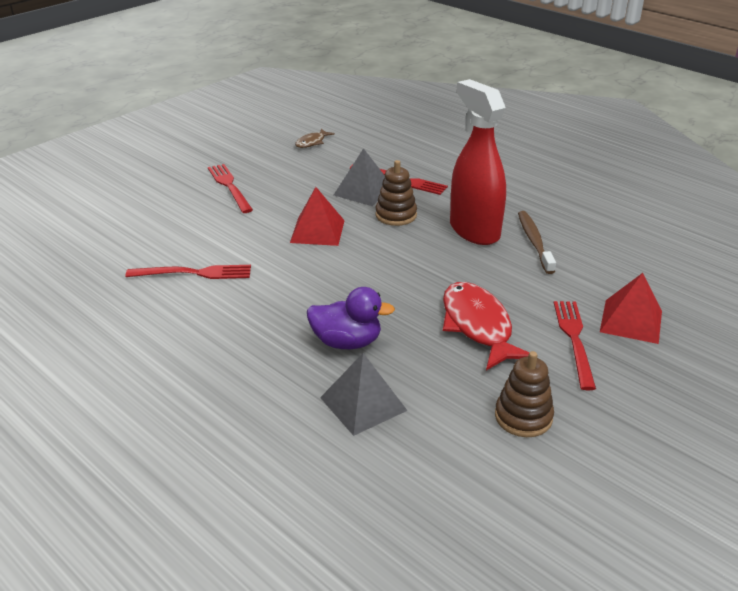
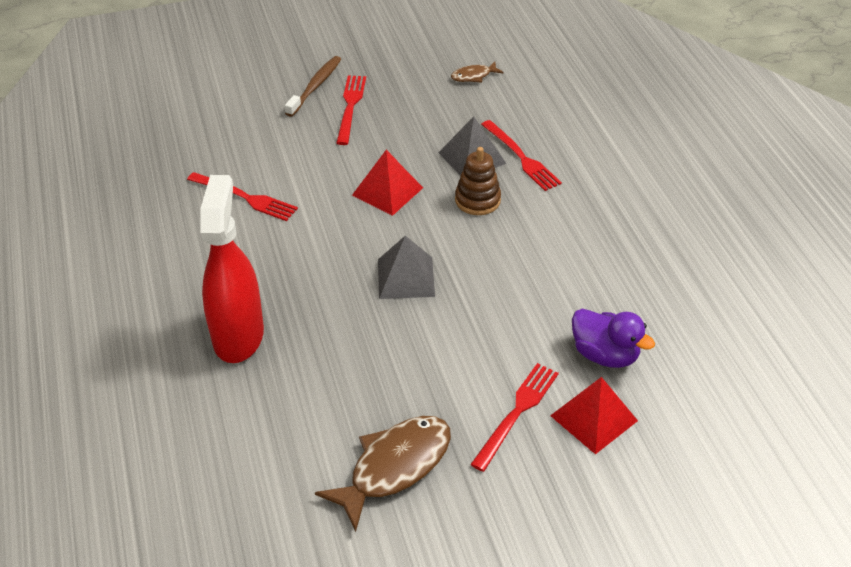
camera: 30 degrees right, 10 degrees up
purple duck [307,287,395,349] -> purple duck moved to [572,308,655,368]
grey pyramid [320,353,408,436] -> grey pyramid moved to [378,236,435,299]
red fish [443,282,530,370] -> none
red spray bottle [450,79,506,245] -> red spray bottle moved to [200,175,264,363]
brown stacking toy [495,351,554,437] -> brown fish [315,416,451,532]
brown toothbrush [518,211,556,274] -> brown toothbrush moved to [285,56,341,117]

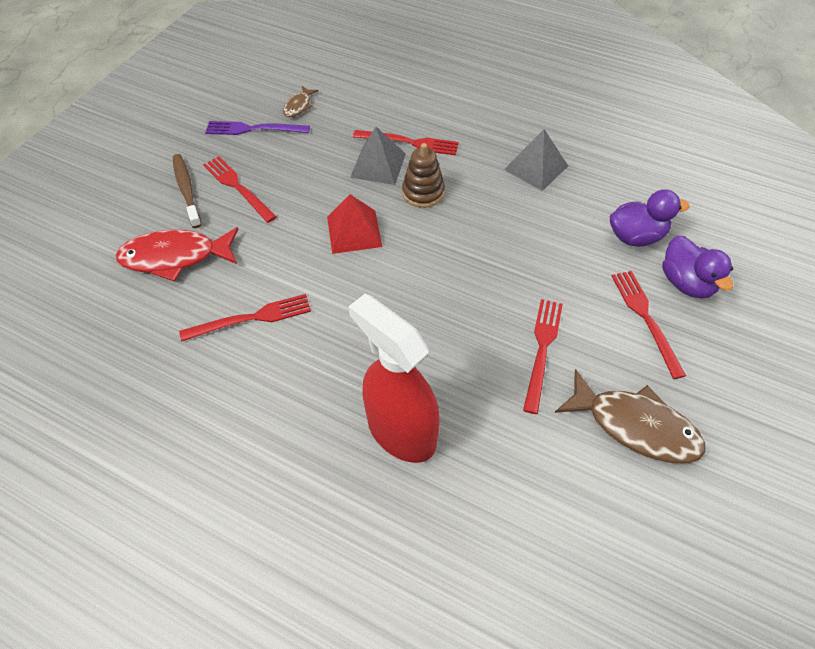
camera: 45 degrees left, 10 degrees up
brown fish [315,416,451,532] -> brown fish turned 120 degrees clockwise [555,369,706,463]
grey pyramid [378,236,435,299] -> grey pyramid moved to [504,129,568,191]
red pyramid [550,377,638,454] -> purple duck [662,235,733,299]
none -> red fish [116,227,239,282]
none -> purple fork [205,121,310,135]
none -> red fork [523,299,563,414]

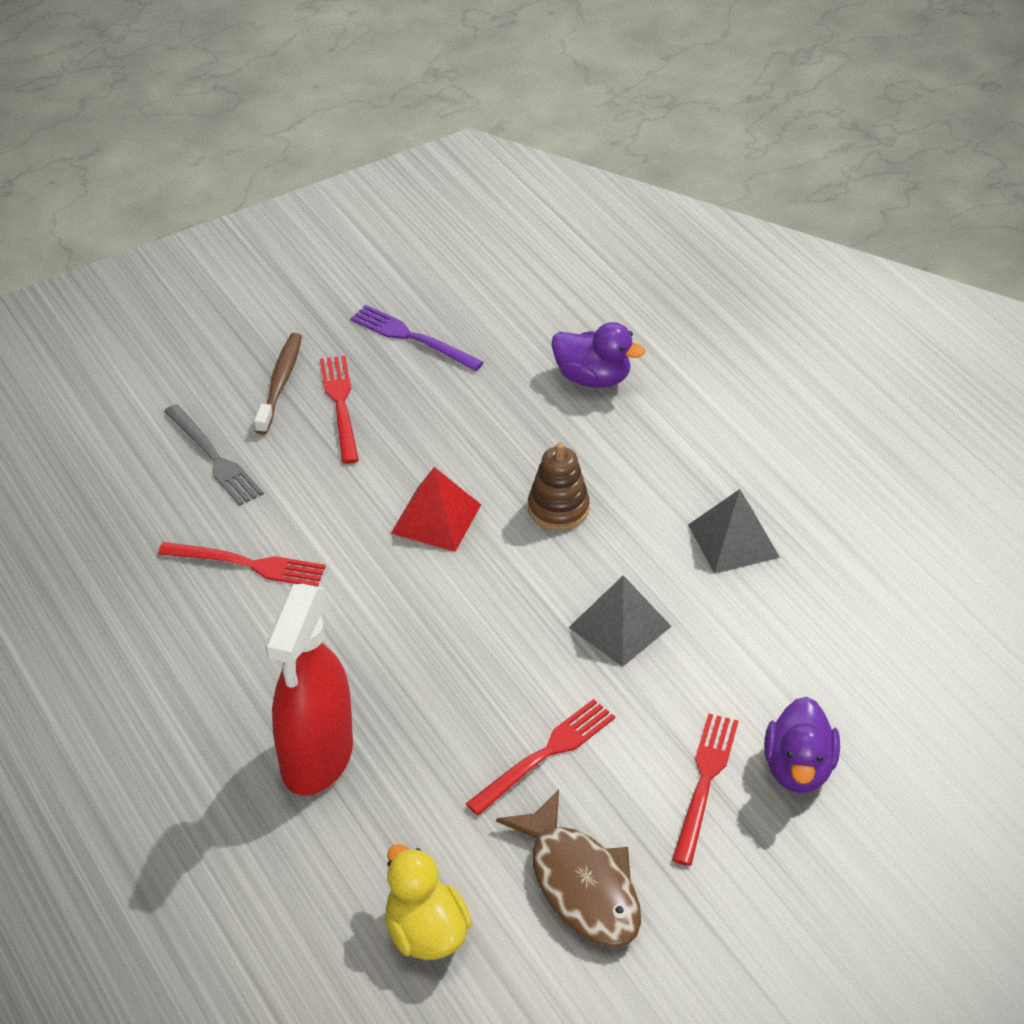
camera: 30 degrees right, 10 degrees down
red fish [116,227,239,282] -> grey fork [164,404,264,505]
brown fish [283,86,318,117] -> none
red spray bottle [348,294,440,463] -> red spray bottle turned 150 degrees counterclockwise [265,583,353,796]
grey pyramid [350,127,406,185] -> grey pyramid moved to [568,575,672,667]
red fork [353,130,459,156] -> none
purple duck [610,189,689,247] -> purple duck moved to [551,322,645,388]
none -> yellow duck [385,844,472,960]

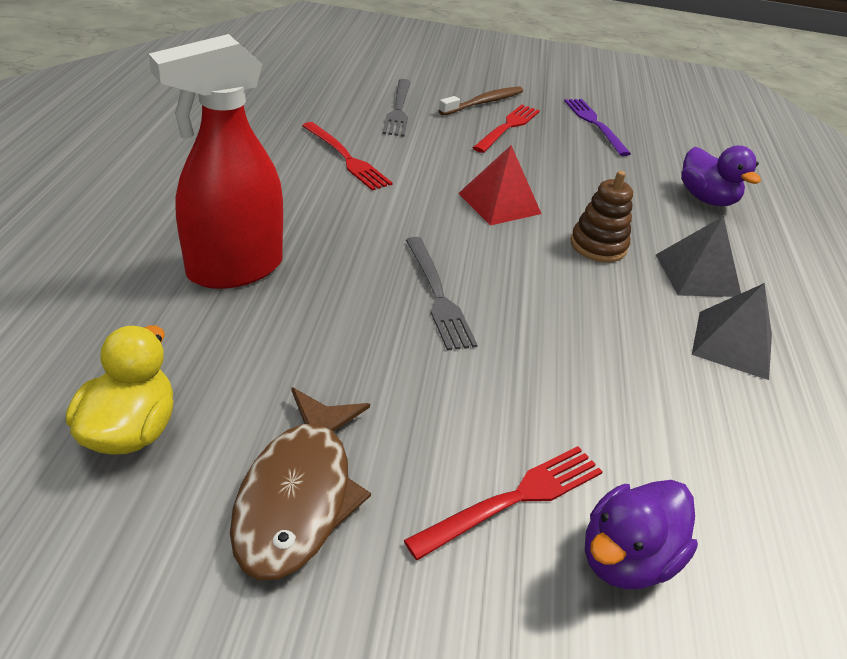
camera: 35 degrees right, 5 degrees down
red fork [465,699,615,815] -> none
grey pyramid [568,575,672,667] -> grey pyramid moved to [656,216,741,297]
none -> grey fork [406,237,477,351]

